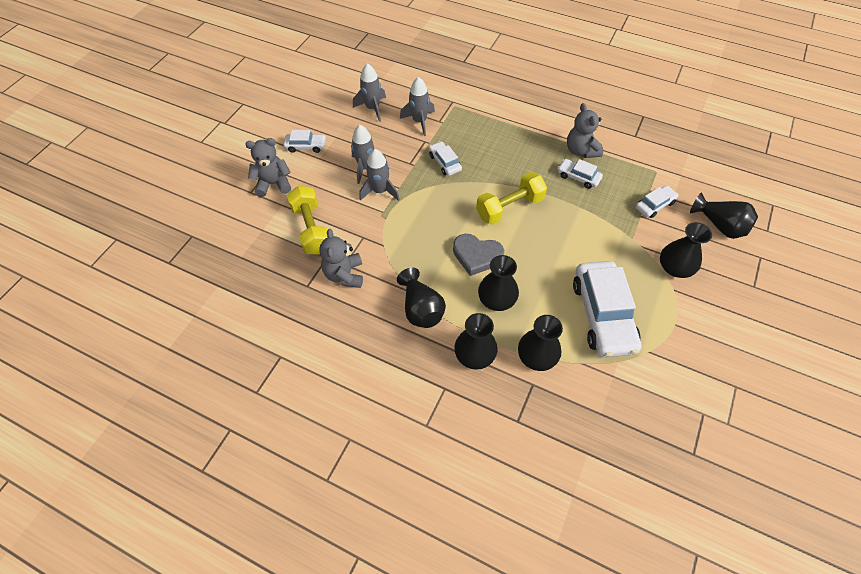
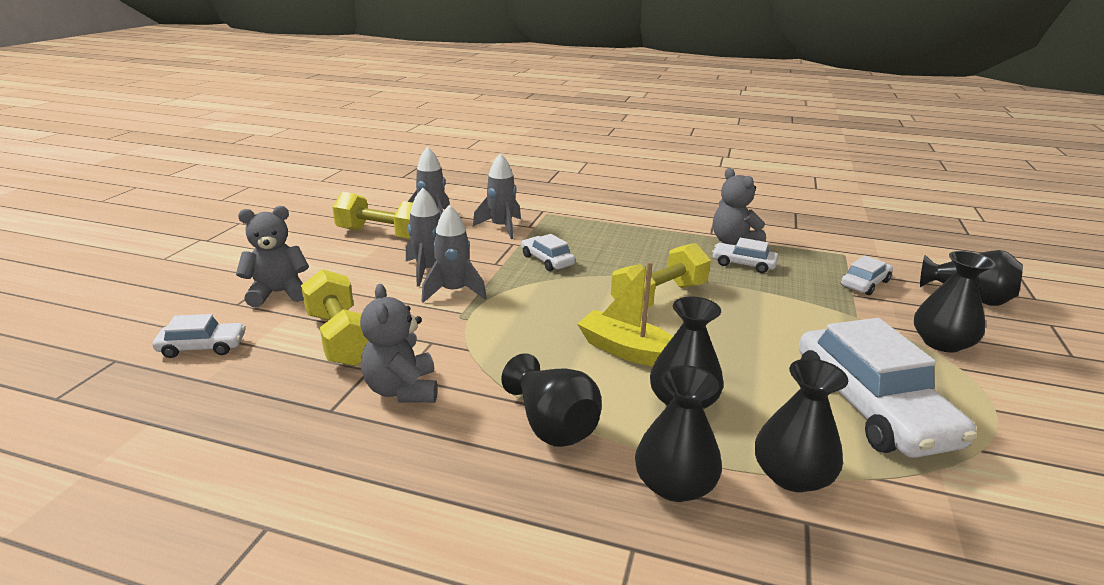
camera: 10 degrees left, 30 degrees down
white car [284,130,326,153] -> white car moved to [153,314,246,358]
grey heart [453,234,504,276] -> yellow boat [577,261,673,367]
none -> yellow dumbbell [332,192,413,240]

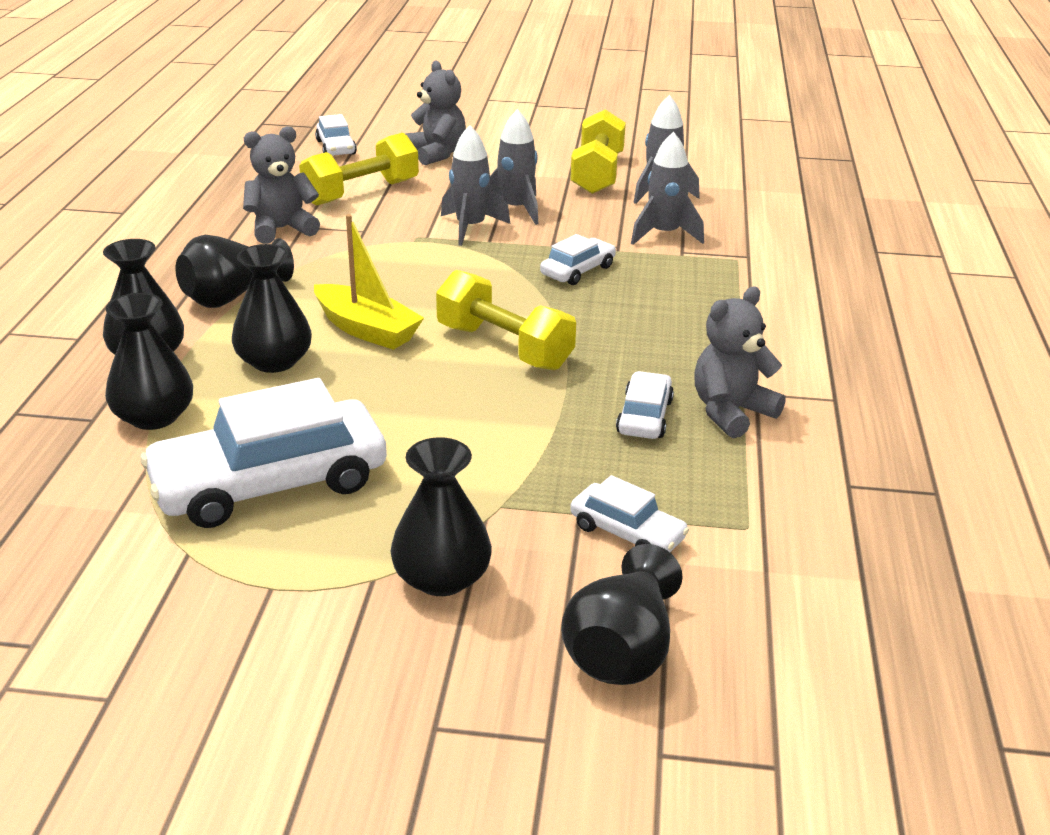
camera: 80 degrees right, 5 degrees up
yellow boat [577,261,673,367] -> yellow boat turned 105 degrees clockwise [314,214,424,350]

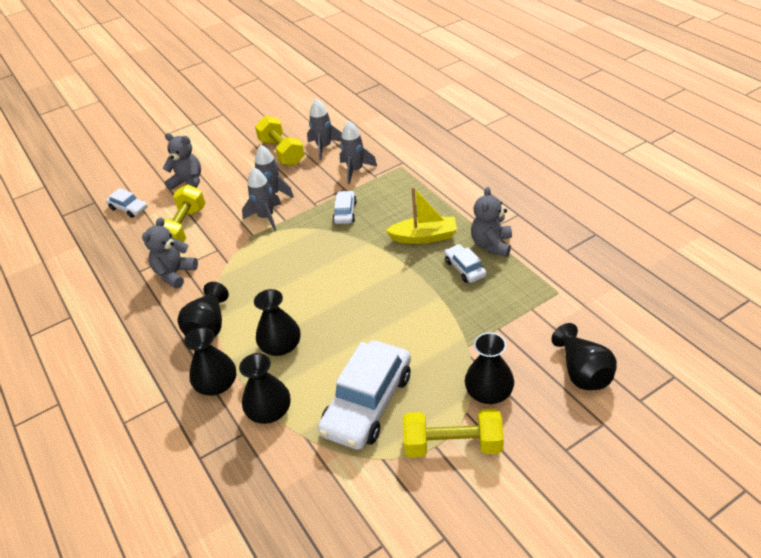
camera: 35 degrees left, 10 degrees up
yellow boat [314,214,424,350] -> yellow boat moved to [386,187,457,244]
yellow dumbbell [436,270,576,370] -> yellow dumbbell moved to [403,408,504,457]
white car [570,475,689,552] -> none

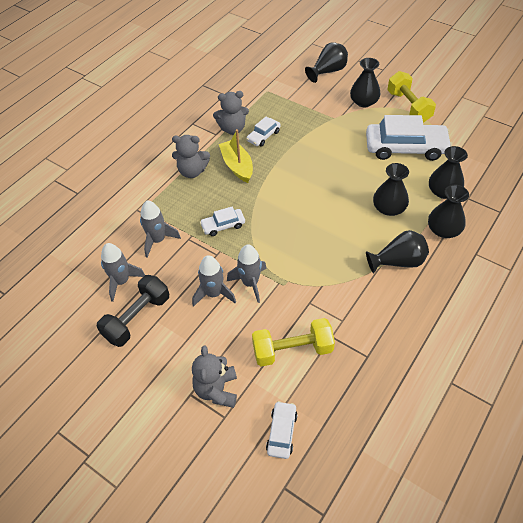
camera: 115 degrees left, 10 degrees up
grey teddy bear [142,217,198,289] -> grey teddy bear moved to [172,135,210,178]
yellow dumbbell [255,116,305,166] -> black dumbbell [97,275,169,347]

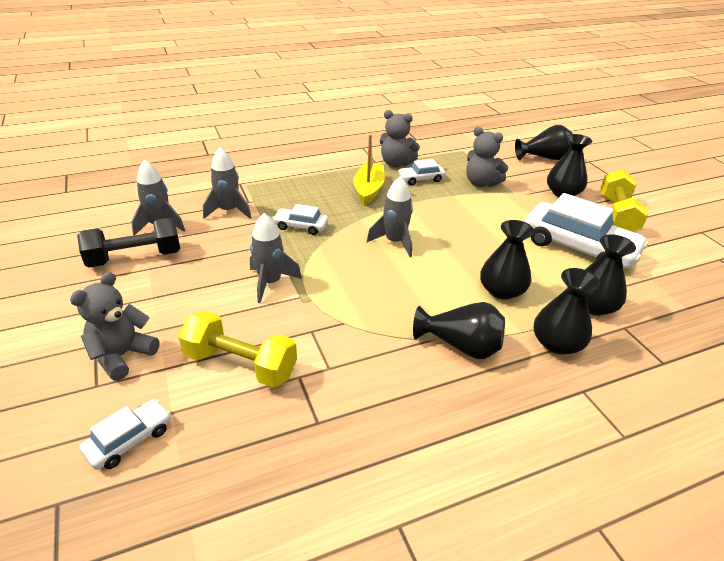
camera: 30 degrees right, 15 degrees down
grey teddy bear [172,135,210,178] -> grey teddy bear moved to [466,127,508,187]
grey rocket [192,255,236,307] -> grey rocket moved to [367,176,413,257]

